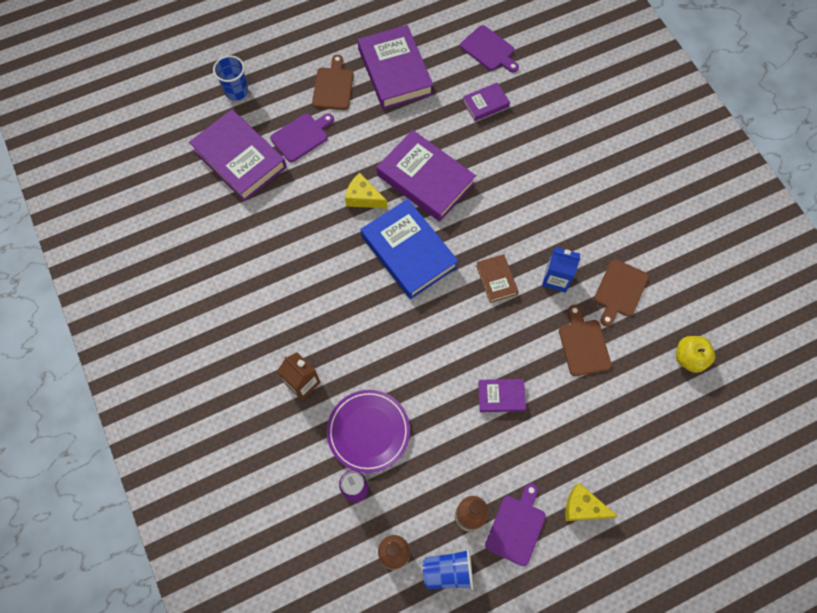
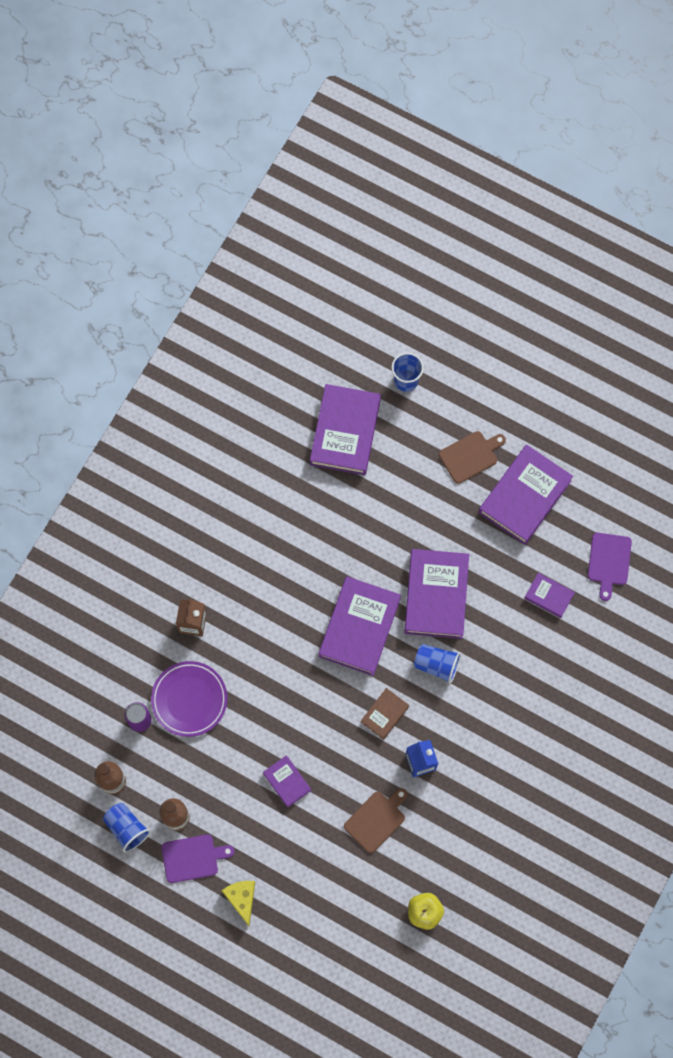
camera: 55 degrees right, 5 degrees up
purple cutting board [270,113,334,162] -> none
yellow cheese [345,173,387,208] -> none
blue book [361,199,458,299] -> purple book [319,576,401,676]
brown cutting board [594,259,649,327] -> none
none -> blue cup [414,644,461,684]

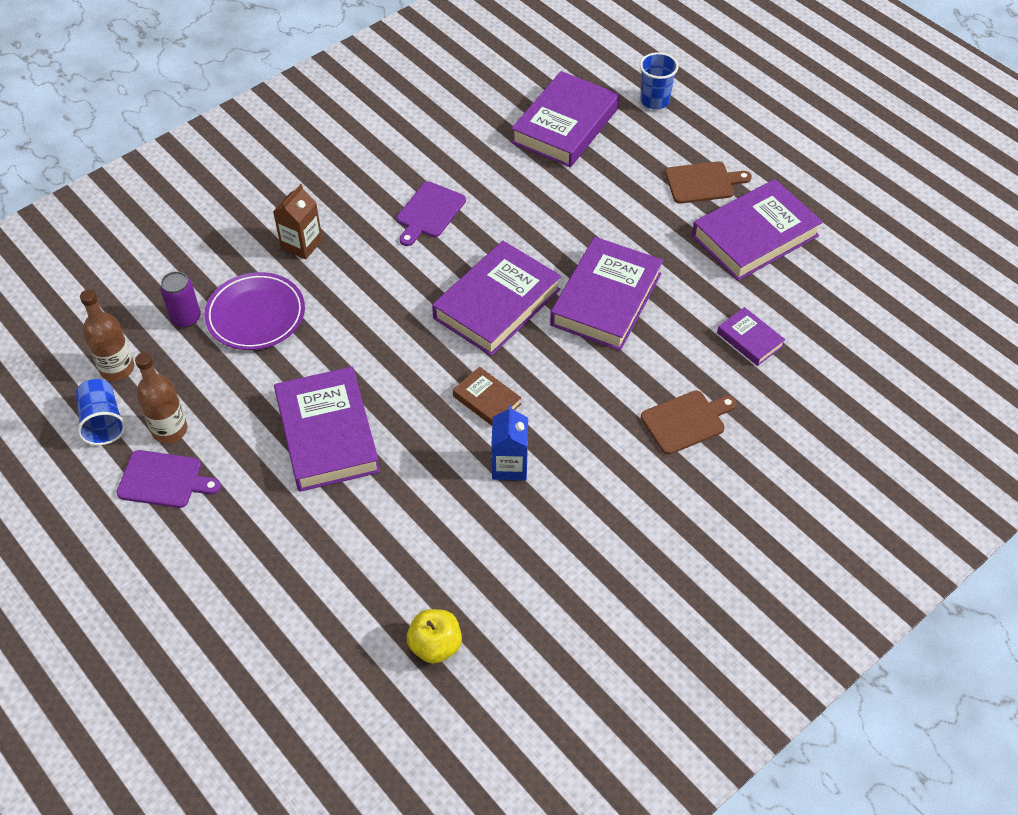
camera: 20 degrees right, 20 degrees down
yellow cheese [221,881,255,926] -> none
purple book [263,755,311,807] -> purple book [274,367,380,492], size x2.02
brown cutting board [344,788,408,853] -> brown cutting board moved to [641,390,737,455]
brown book [361,688,409,740] -> brown book turned 75 degrees clockwise [453,367,521,426]
blue cup [414,644,461,684] -> none
purple cutting board [588,533,632,601] -> purple cutting board moved to [397,182,466,246]

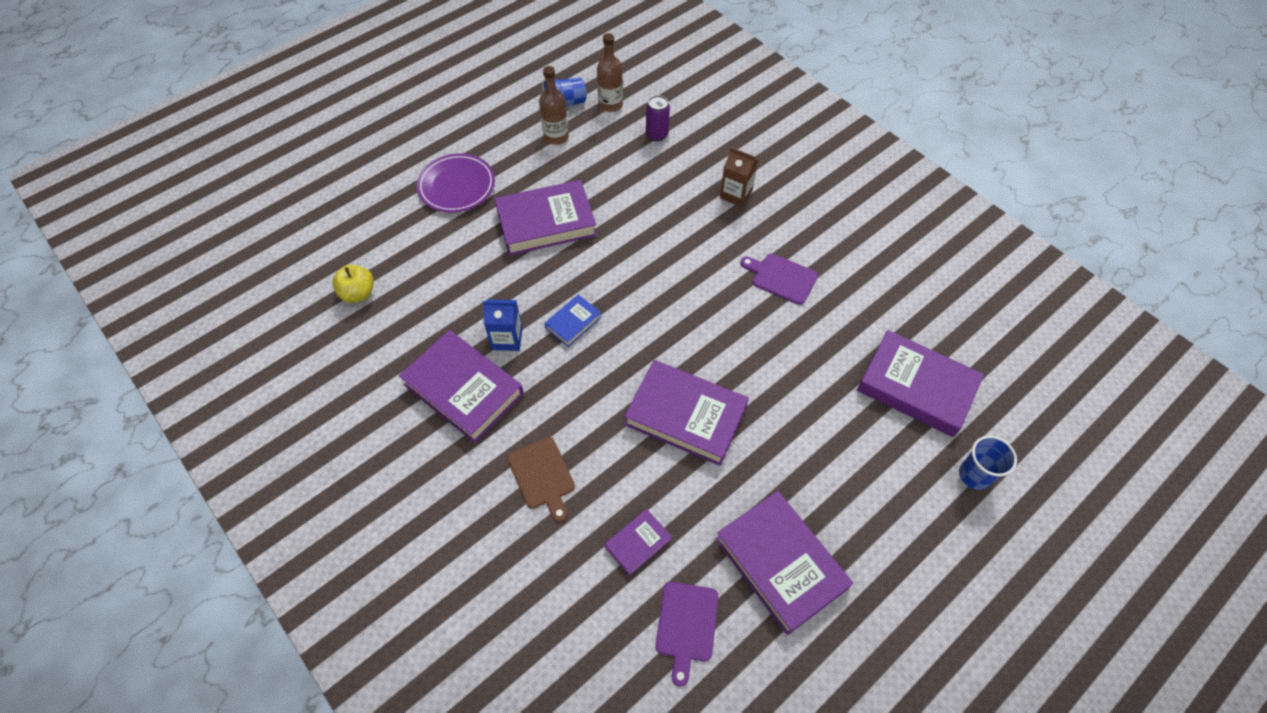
camera: 90 degrees right, 5 degrees up
purple cutting board [117,450,221,508] -> purple cutting board moved to [655,582,718,687]
purple plate [204,272,305,350] -> purple plate moved to [417,153,495,213]
purple book [432,241,561,356] -> purple book moved to [399,330,524,443]
brown book [453,367,521,426] -> blue book [544,294,602,347]
brown cutting board [665,161,752,204] -> none

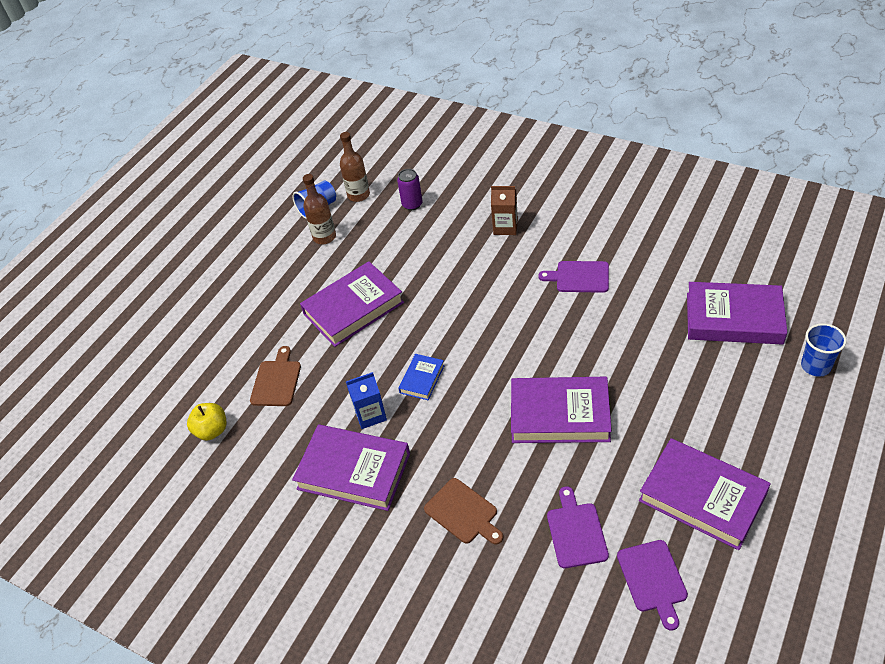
camera: 15 degrees left, 10 degrees down
purple plate [417,153,495,213] -> none
purple book [605,509,672,576] -> purple cutting board [547,486,609,568]
none -> brown cutting board [250,346,301,406]

